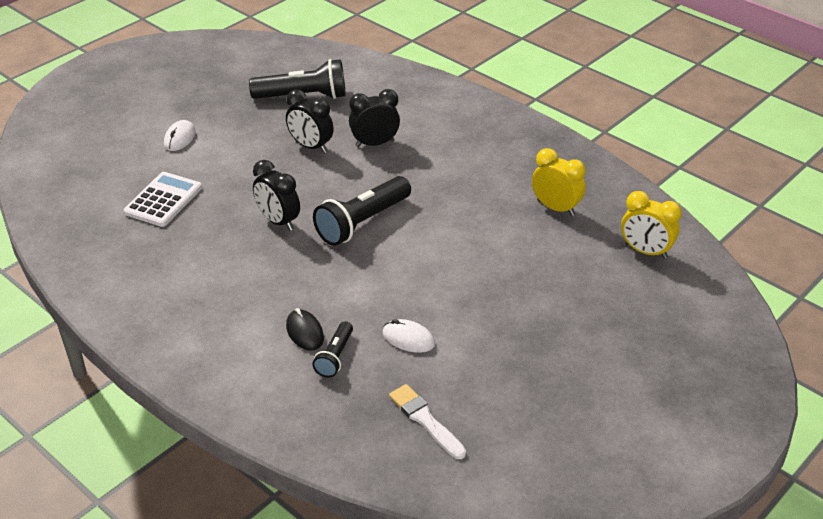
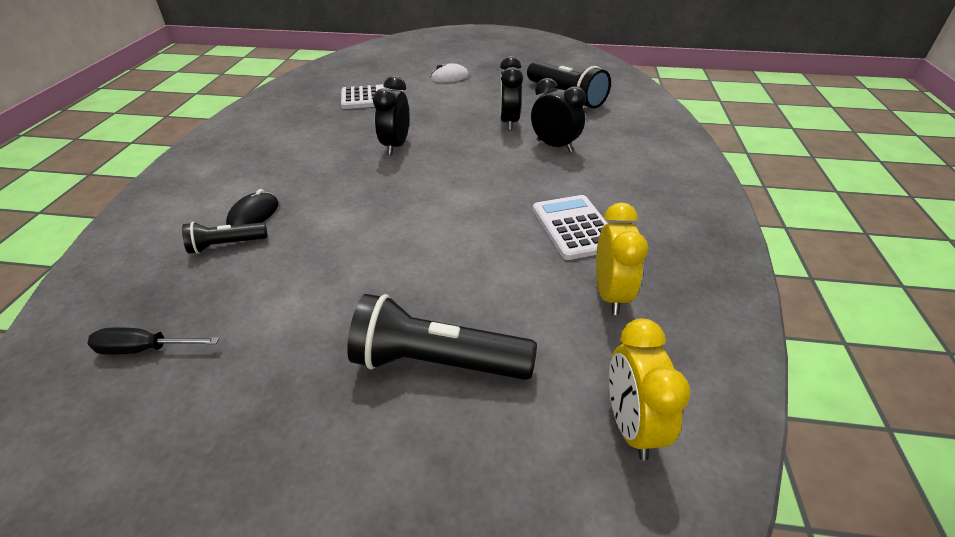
camera: 55 degrees right, 0 degrees up
black flashlight [313,176,411,246] -> black flashlight moved to [347,294,537,380]
white mouse [383,319,435,353] -> none
white brush [389,384,466,459] -> black screwdriver [87,327,219,354]
none -> white calculator [533,195,608,260]

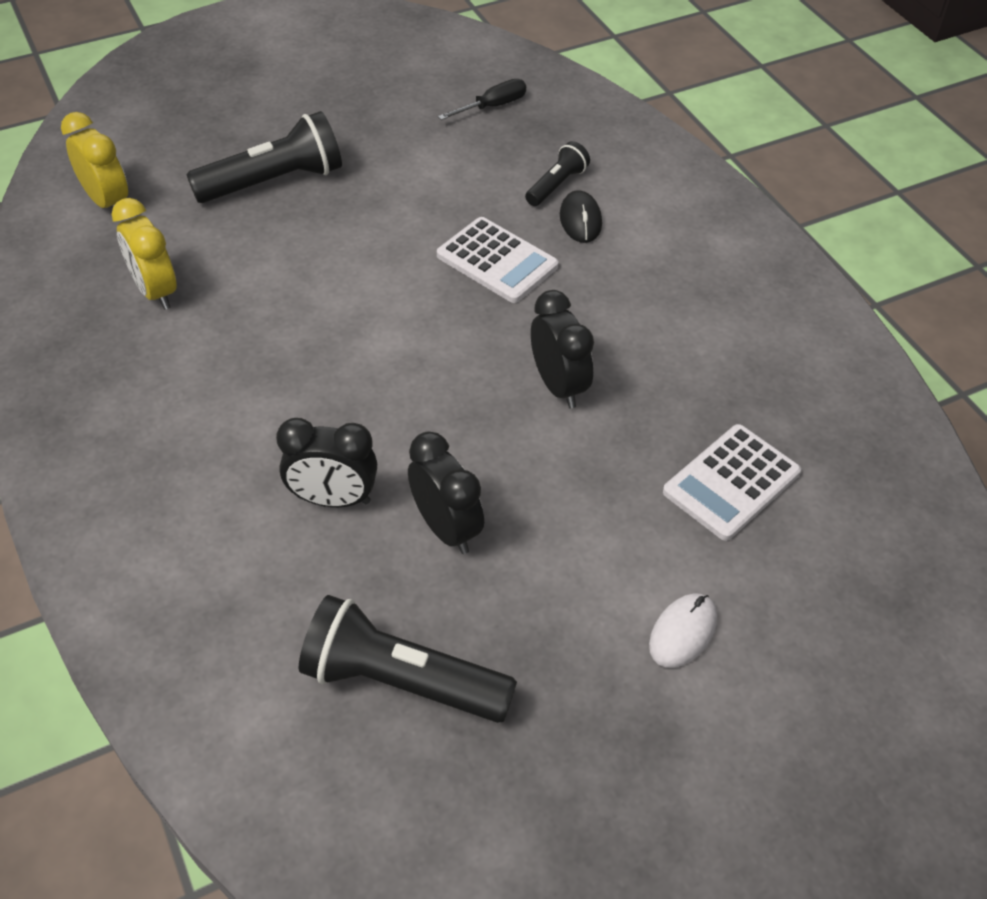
camera: 145 degrees right, 10 degrees up
white calculator [533,195,608,260] -> white calculator moved to [437,217,559,303]

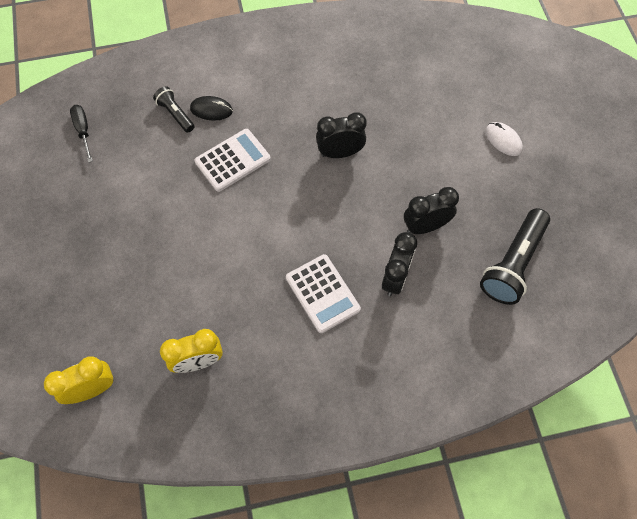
camera: 75 degrees left, 15 degrees up
black flashlight [186,111,342,203] -> none
white calculator [663,424,801,541] -> white calculator moved to [286,254,361,333]

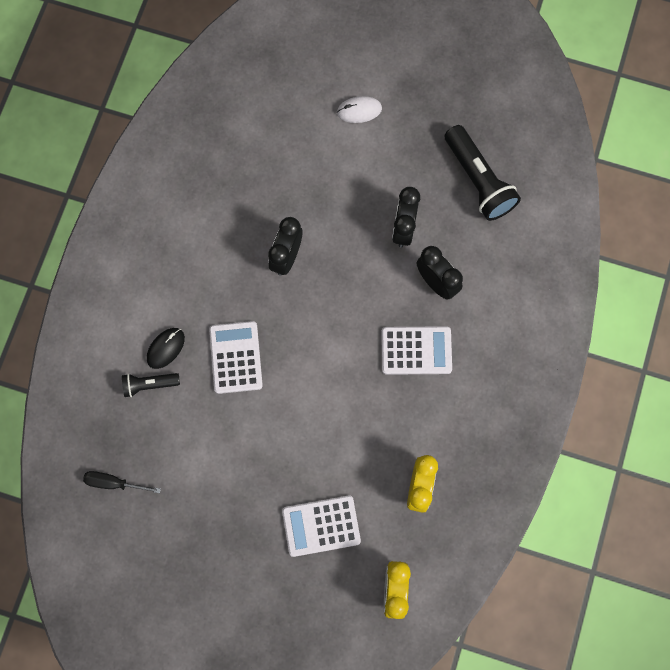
camera: 60 degrees left, 10 degrees up
none -> white calculator [282,496,361,557]

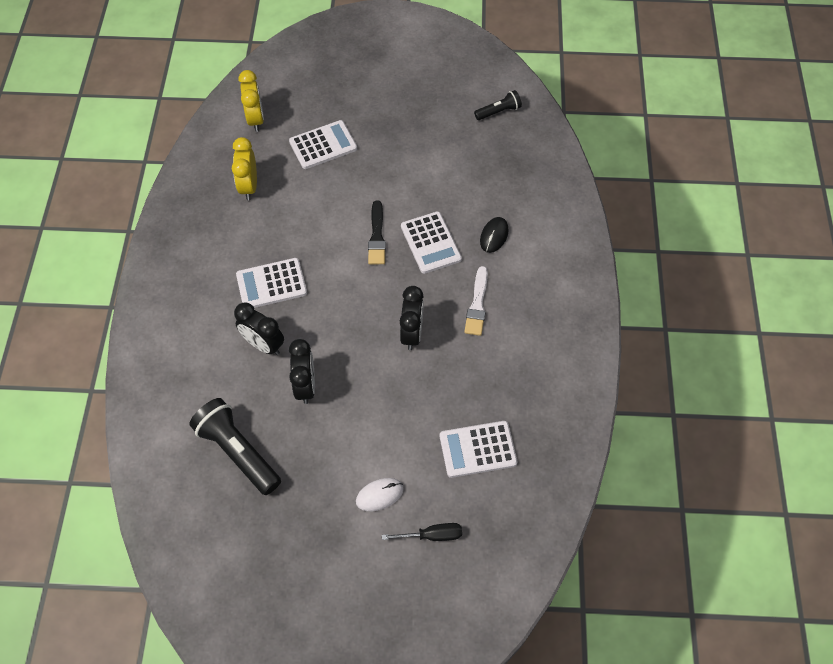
camera: 165 degrees right, 15 degrees down
black screwdriver [83,471,161,493] -> black screwdriver moved to [382,523,462,541]
black flashlight [122,373,180,397] -> black flashlight moved to [474,90,522,120]
none -> black brush [368,200,386,264]
none -> white calculator [440,421,518,478]
none -> white brush [464,266,488,336]

